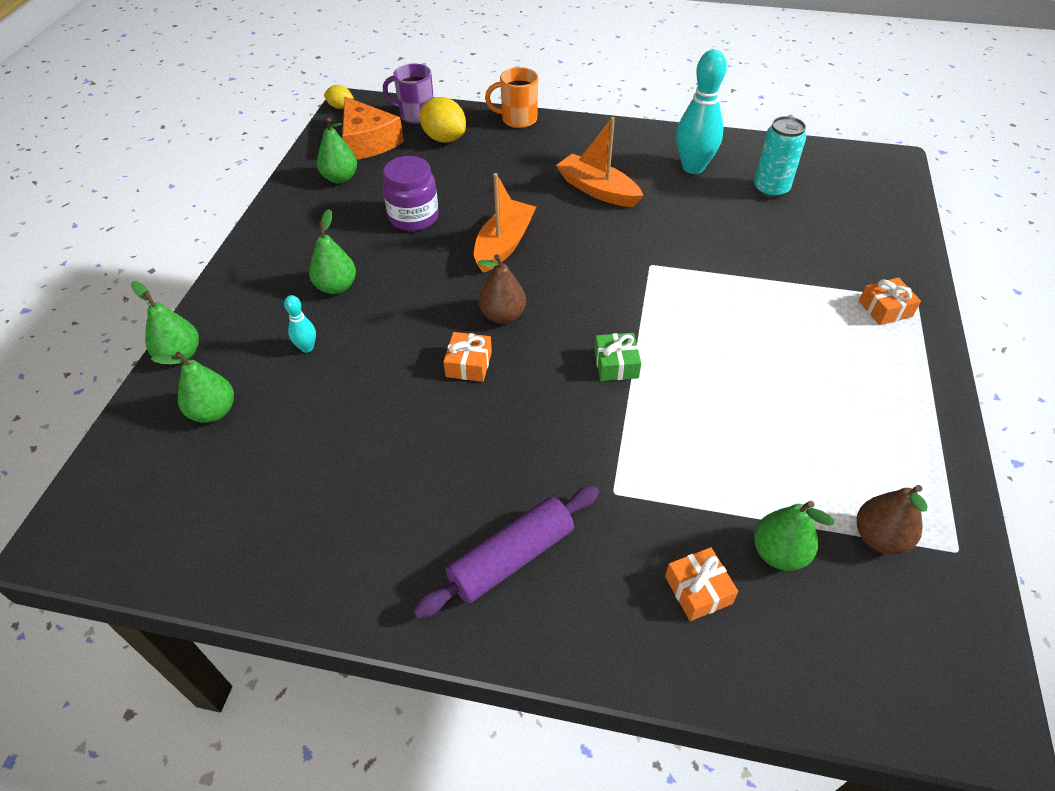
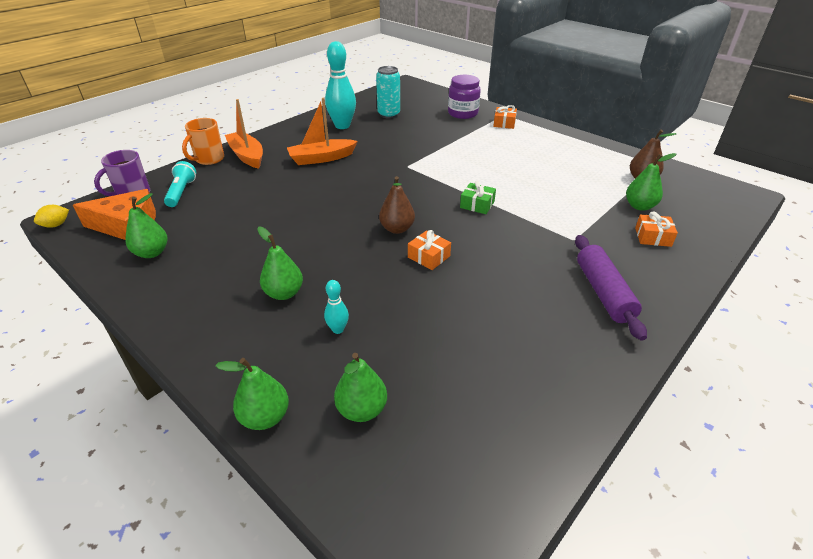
camera: 60 degrees left, 10 degrees down
purple jar [382,156,439,231] -> purple jar moved to [448,75,481,119]
yellow lemon [420,97,466,142] -> turquoise flashlight [164,161,196,207]
orange boat [474,173,536,273] -> orange boat moved to [225,99,263,169]

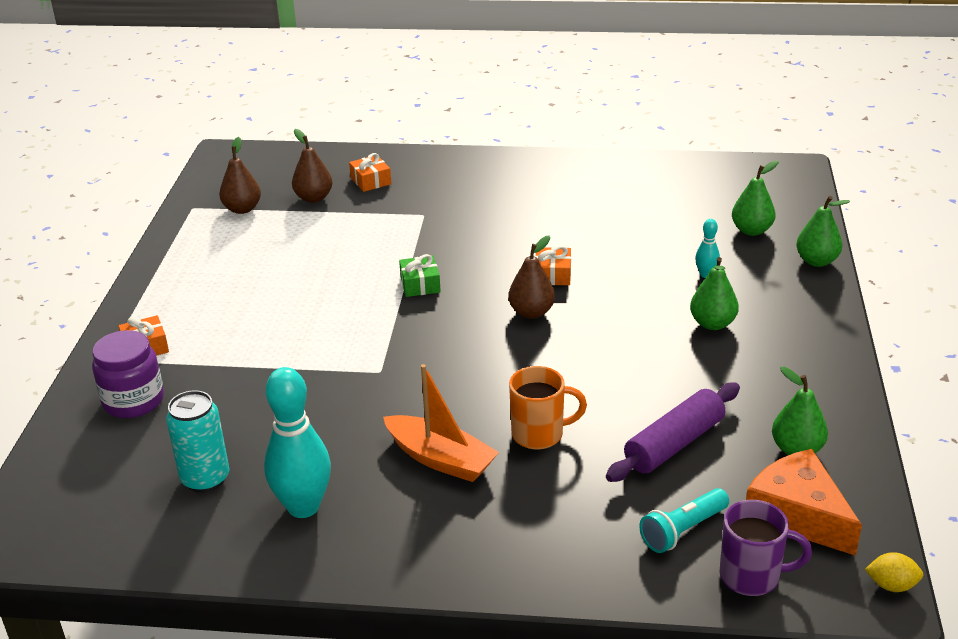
camera: 125 degrees left, 5 degrees down
orange mug [182,118,224,165] -> orange mug moved to [509,366,587,450]
orange boat [225,99,263,169] -> none
purple rolling pin [575,235,647,341] -> purple rolling pin moved to [606,382,740,482]
green pear [626,153,676,211] -> brown pear [292,129,333,203]

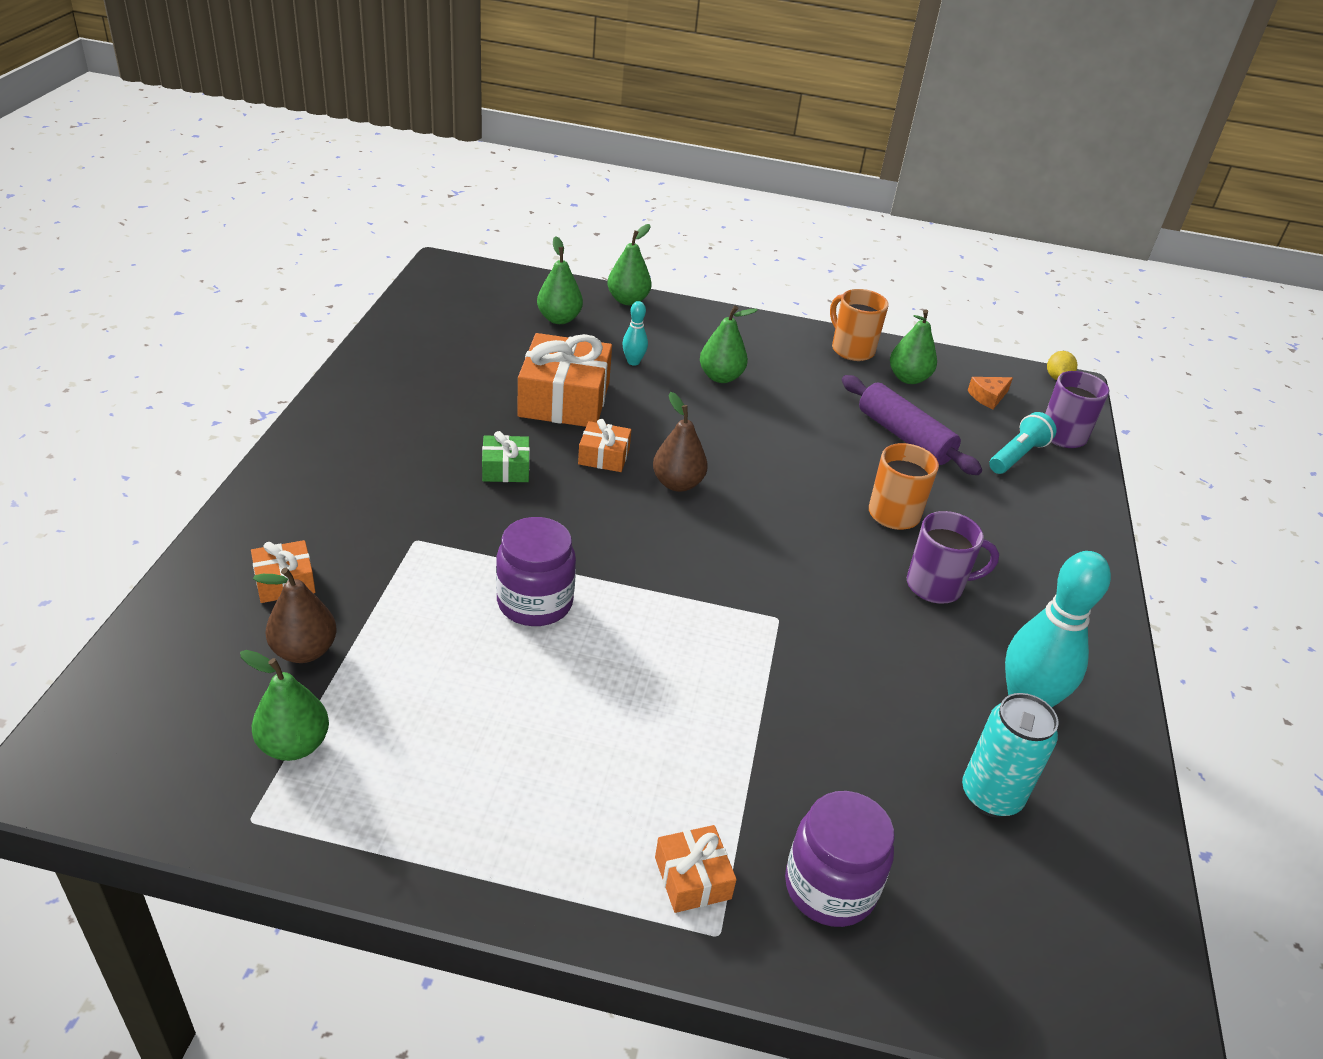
camera: 90 degrees left, 5 degrees up
brown pear [219,137,261,214] -> green pear [240,650,329,761]
orange boat [383,364,499,482] -> purple mug [907,511,999,603]
green gift [399,254,441,297] -> green gift moved to [482,431,530,482]
turquoise flashlight [639,488,729,553] -> turquoise flashlight turned 105 degrees counterclockwise [989,412,1057,474]
orange cheese [746,449,862,556] -> orange cheese [967,377,1013,409], size x0.48
none -> purple jar [496,517,576,626]
none -> orange gift [517,333,612,427]
none -> orange mug [830,289,889,361]

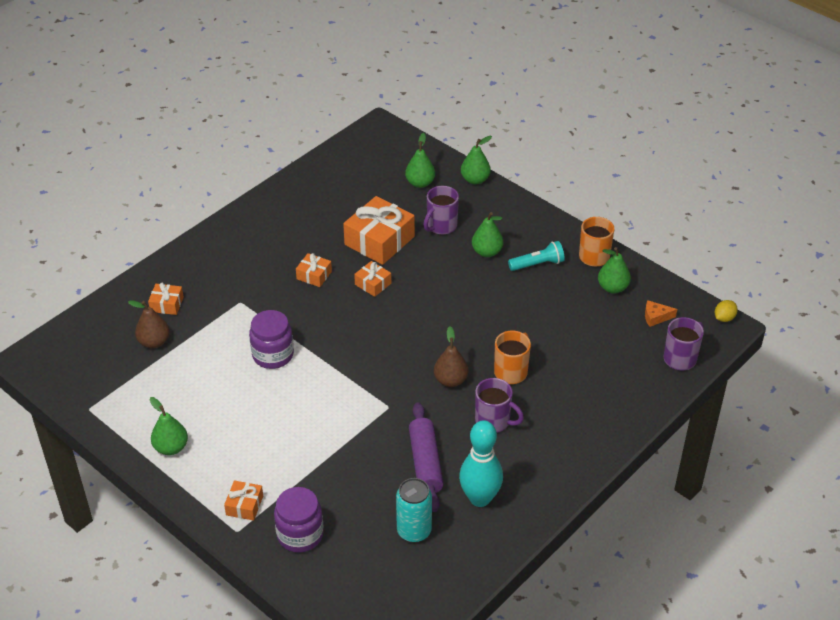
camera: 35 degrees right, 5 degrees up
green pear [240,650,329,761] -> green pear moved to [150,397,188,455]
green gift [482,431,530,482] -> orange gift [296,253,332,287]
turquoise bowling pin [622,301,648,365] -> purple mug [424,186,459,235]
brown pear [653,392,708,492] -> brown pear moved to [434,326,469,387]
purple rolling pin [842,375,982,475] -> purple rolling pin moved to [409,402,443,512]
turquoise flashlight [989,412,1057,474] -> turquoise flashlight moved to [508,241,565,271]

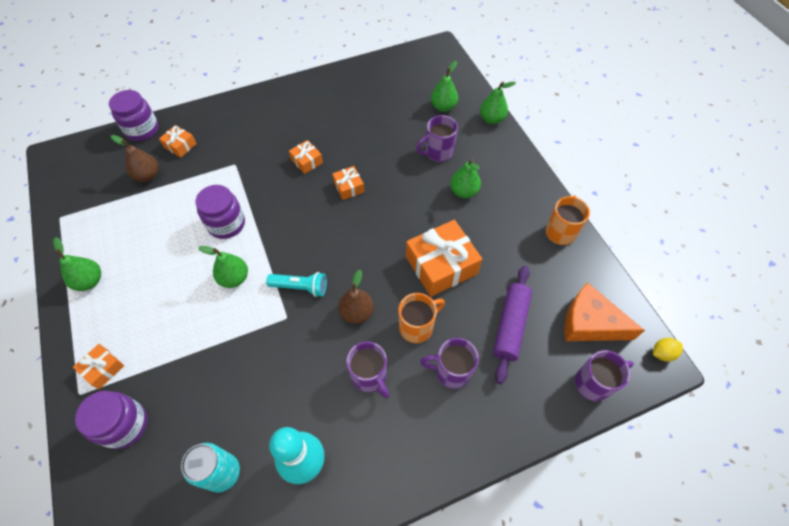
camera: 25 degrees right, 15 degrees up
orange gift [343,196,415,265] -> orange gift moved to [406,220,482,297]
purple rolling pin [409,402,443,512] -> purple rolling pin moved to [493,266,532,384]
turquoise flashlight [508,241,565,271] -> turquoise flashlight moved to [266,272,327,297]
green pear [598,247,631,293] -> green pear moved to [198,246,248,288]
orange cheese [645,300,677,327] -> orange cheese [564,282,645,341], size x2.09
none -> purple jar [109,90,159,141]
none -> purple mug [420,338,479,389]

